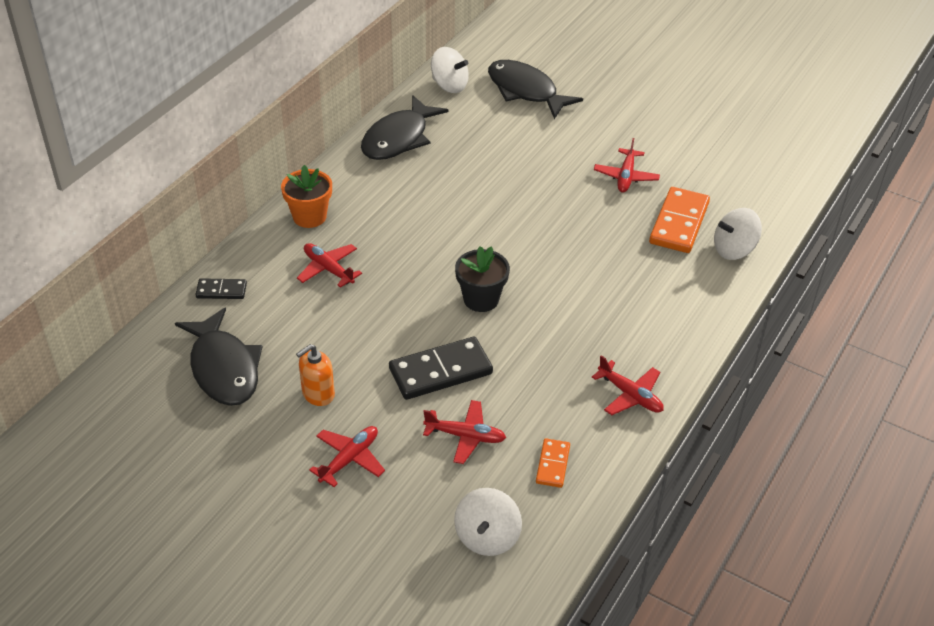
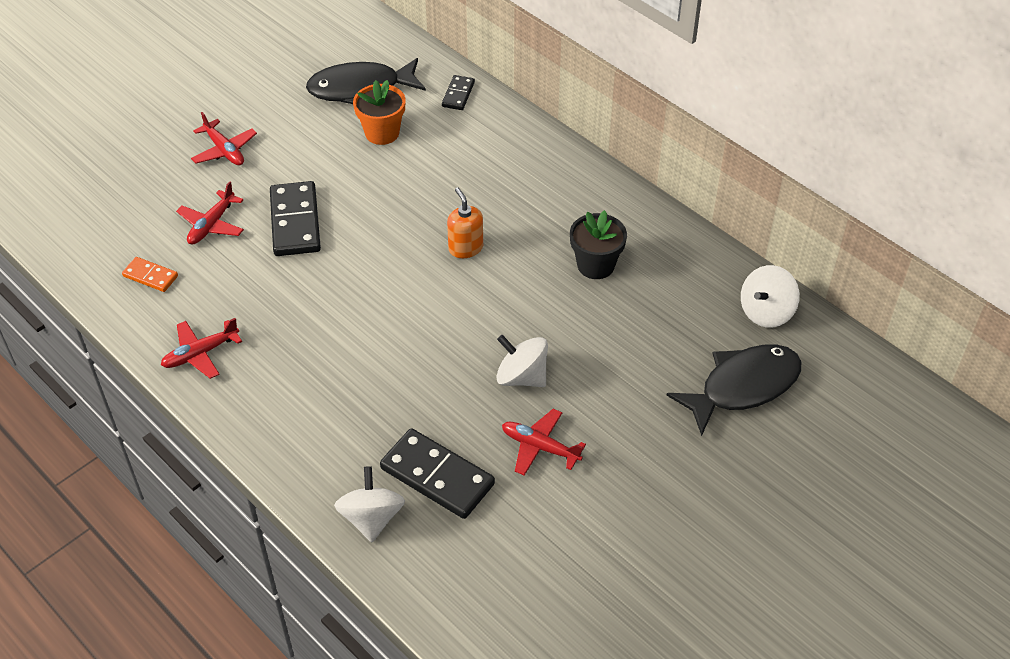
camera: 105 degrees right, 5 degrees up
orange flower pot [281,165,332,228] -> orange flower pot moved to [353,80,405,145]
orange soap dispenser [296,344,335,406] -> orange soap dispenser moved to [447,188,483,258]
red plane [297,243,362,288] -> none
black fish [361,95,449,160] -> none
white spinning top [454,488,522,556] -> white spinning top moved to [496,335,548,387]
black flower pot [455,246,510,312] -> black flower pot moved to [570,210,627,279]
orange domino [649,187,710,253] -> black domino [380,428,495,519]

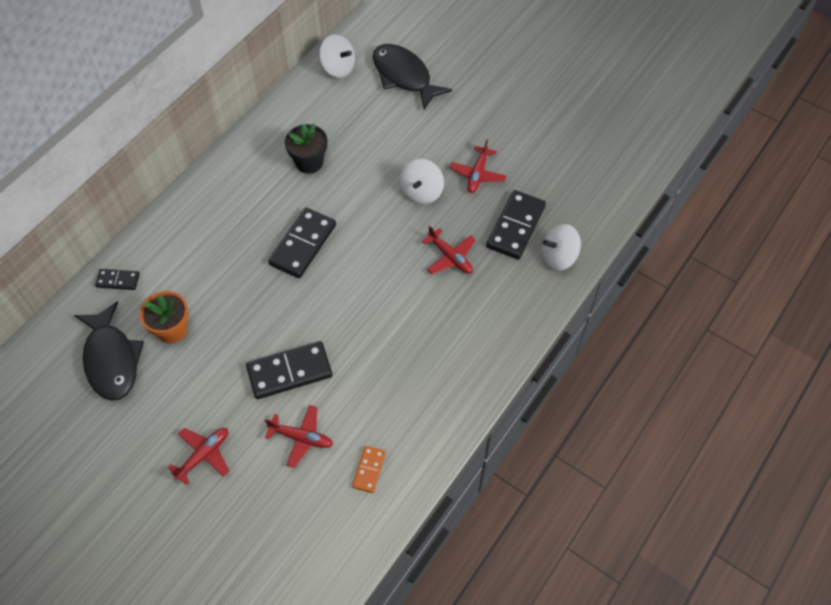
camera: 100 degrees left, 10 degrees up
red plane [161,318,242,379] -> red plane moved to [422,226,476,274]
orange soap dispenser [447,188,483,258] -> black domino [268,208,336,278]

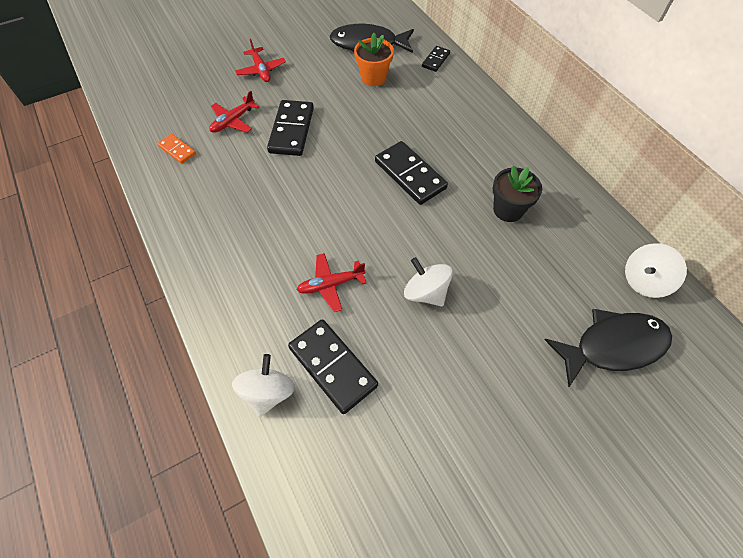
camera: 115 degrees right, 0 degrees up
red plane [450,139,506,193] -> none

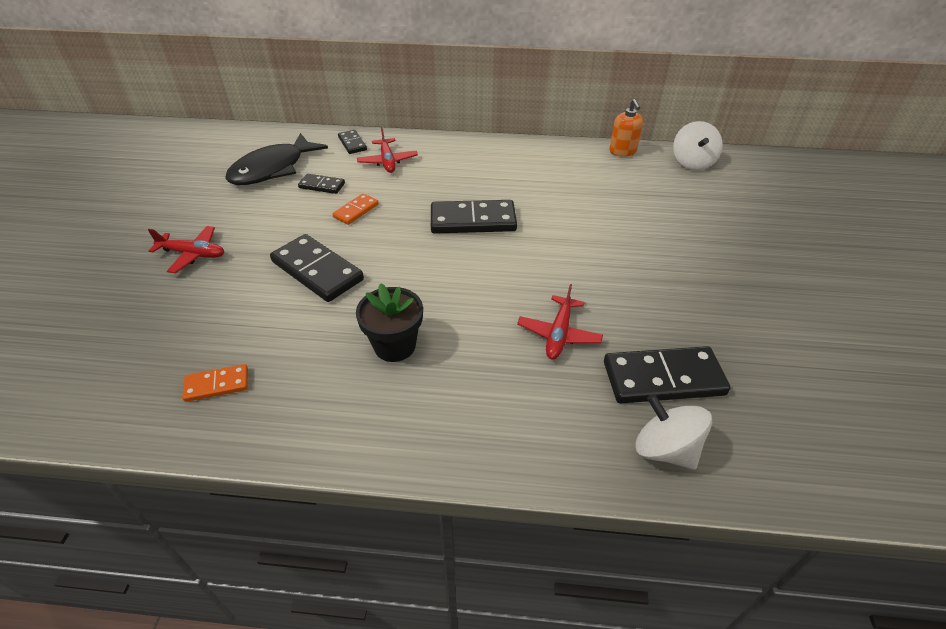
camera: 55 degrees left, 15 degrees down
red plane [209,91,259,133] -> red plane moved to [357,127,418,173]
orange flower pot [354,33,394,86] -> black domino [298,174,345,194]
white spinning top [404,257,453,307] -> none
black flower pot [493,165,542,222] -> black flower pot moved to [356,283,423,362]
black fish [545,309,672,387] -> none
none -> orange domino [332,193,379,225]
none -> orange soap dispenser [609,99,643,157]

